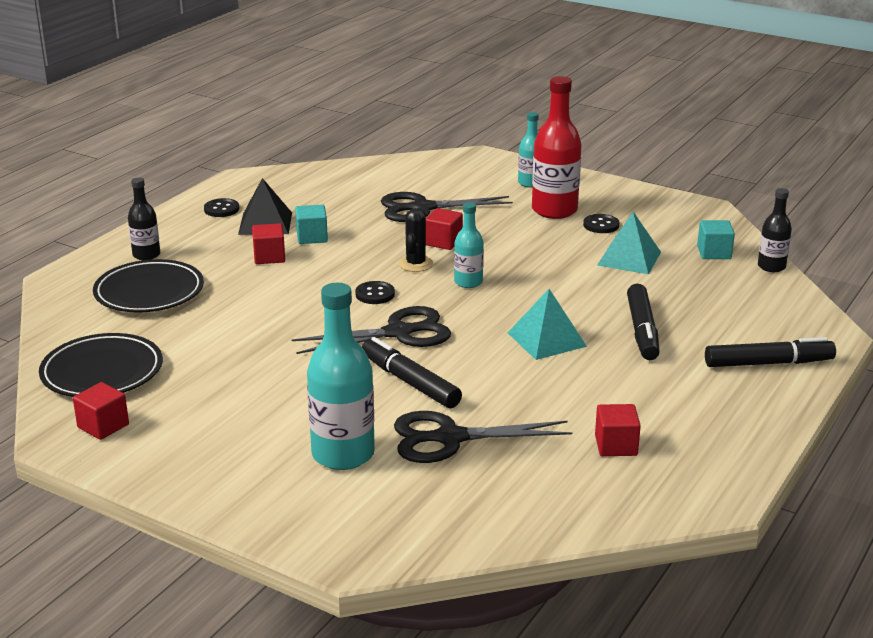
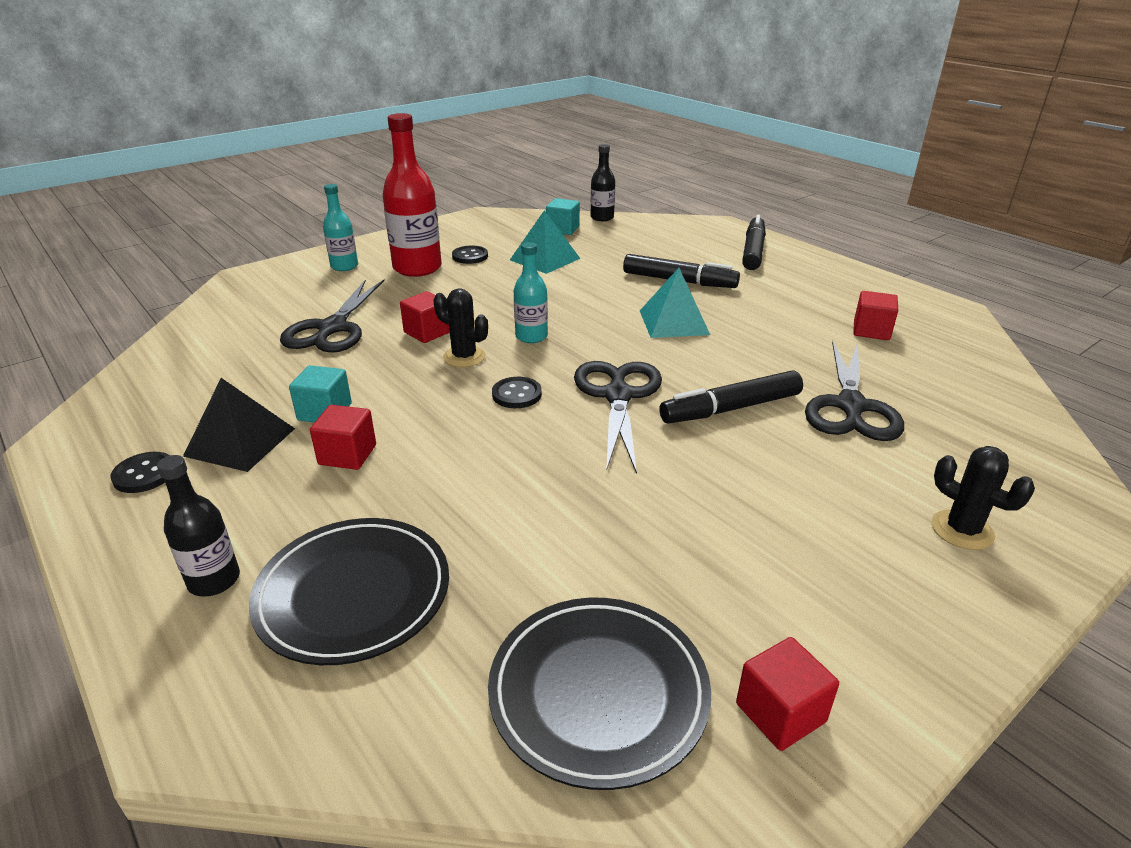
camera: 70 degrees left, 5 degrees up
turquoise bottle [307,283,375,470] -> none
none -> black cactus [931,446,1035,550]

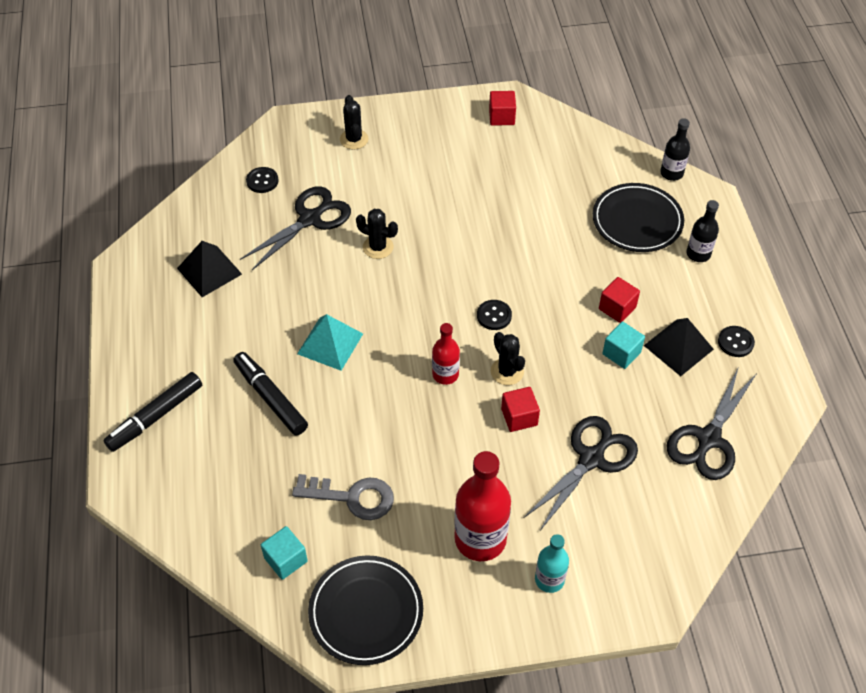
camera: 150 degrees left, 20 degrees up
black button [452,246,488,264] -> black button moved to [246,167,279,193]
black plate [488,598,711,790] -> black plate moved to [308,555,423,665]
turquoise pyramid [510,210,580,274] -> grey key [292,474,394,520]
turquoise bottle [514,242,548,343] -> red bottle [432,323,460,385]
black scissors [574,361,662,474] -> black scissors moved to [667,366,757,480]
black bottle [591,144,615,221] -> black bottle moved to [660,118,690,181]
black marker [659,370,803,423] -> black cactus [356,209,398,259]
red cube [853,291,898,340] -> black pyramid [177,241,242,297]

